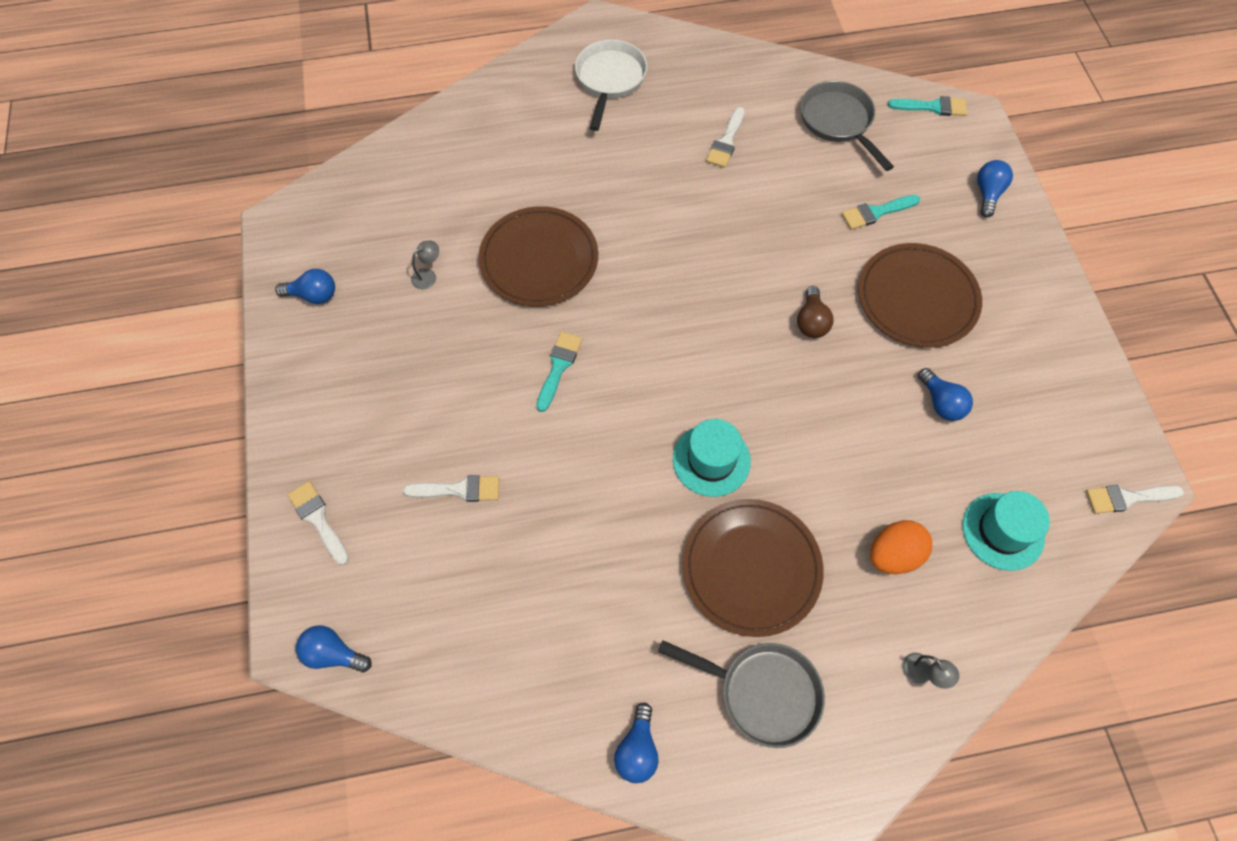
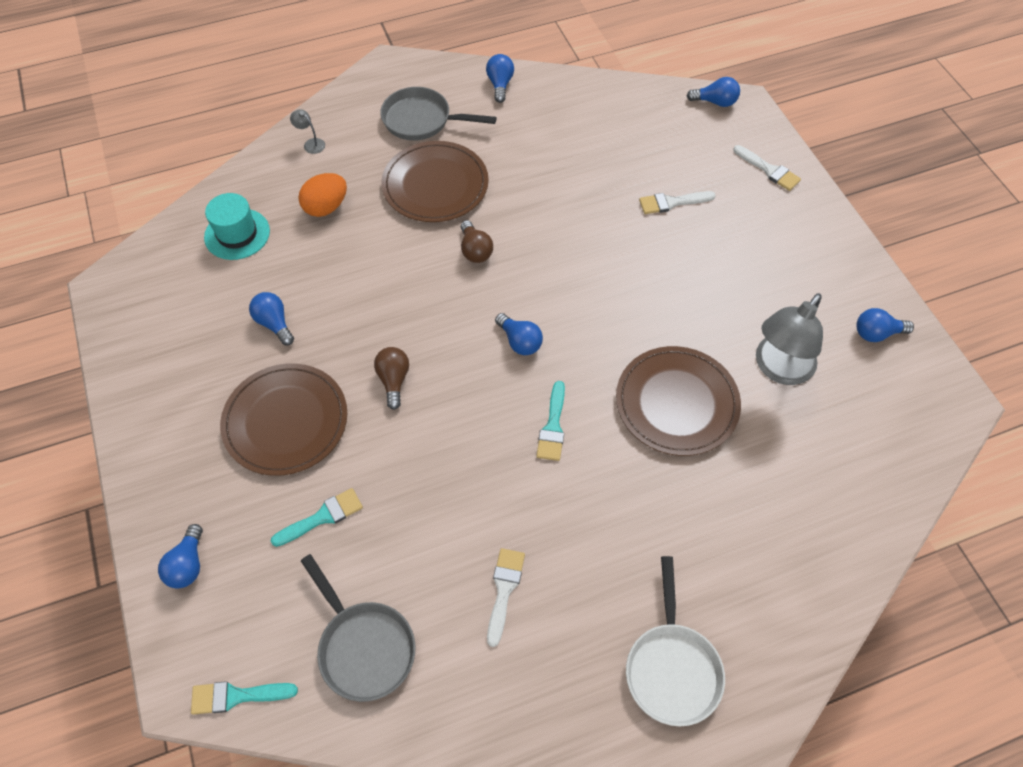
camera: 170 degrees right, 5 degrees down
grey lamp [411,241,439,290] -> grey lamp [756,293,823,385], size x2.45
turquoise brush [536,332,582,412] -> turquoise brush moved to [536,381,565,461]
turquoise hat [673,419,751,497] -> brown light bulb [461,220,493,263]
white brush [1086,485,1184,514] -> none
none -> blue light bulb [495,313,543,355]

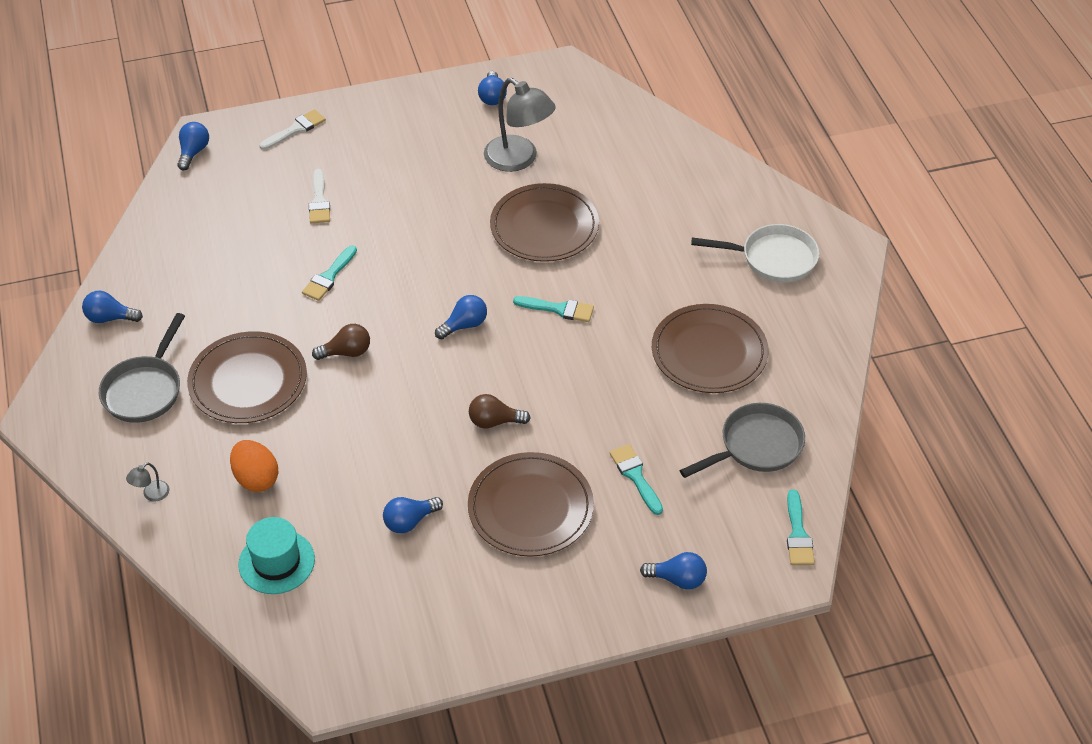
camera: 85 degrees left, 10 degrees down
white brush [487,548,525,647] -> brown plate [652,304,769,393]
none -> turquoise brush [302,245,357,301]

